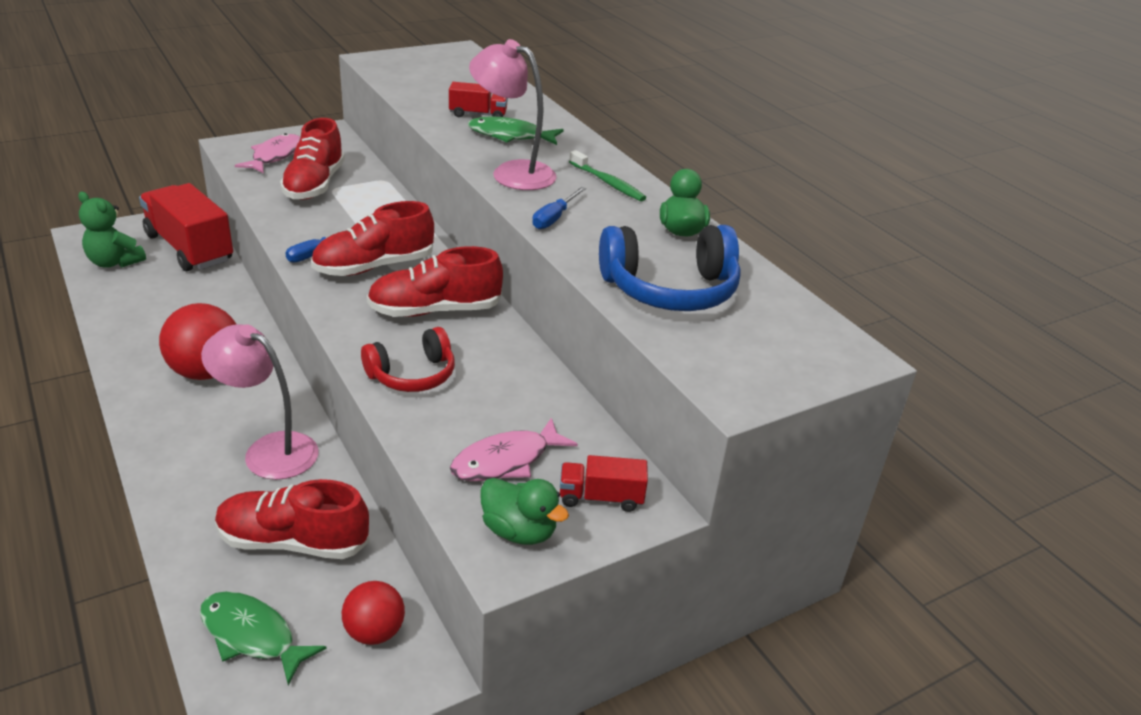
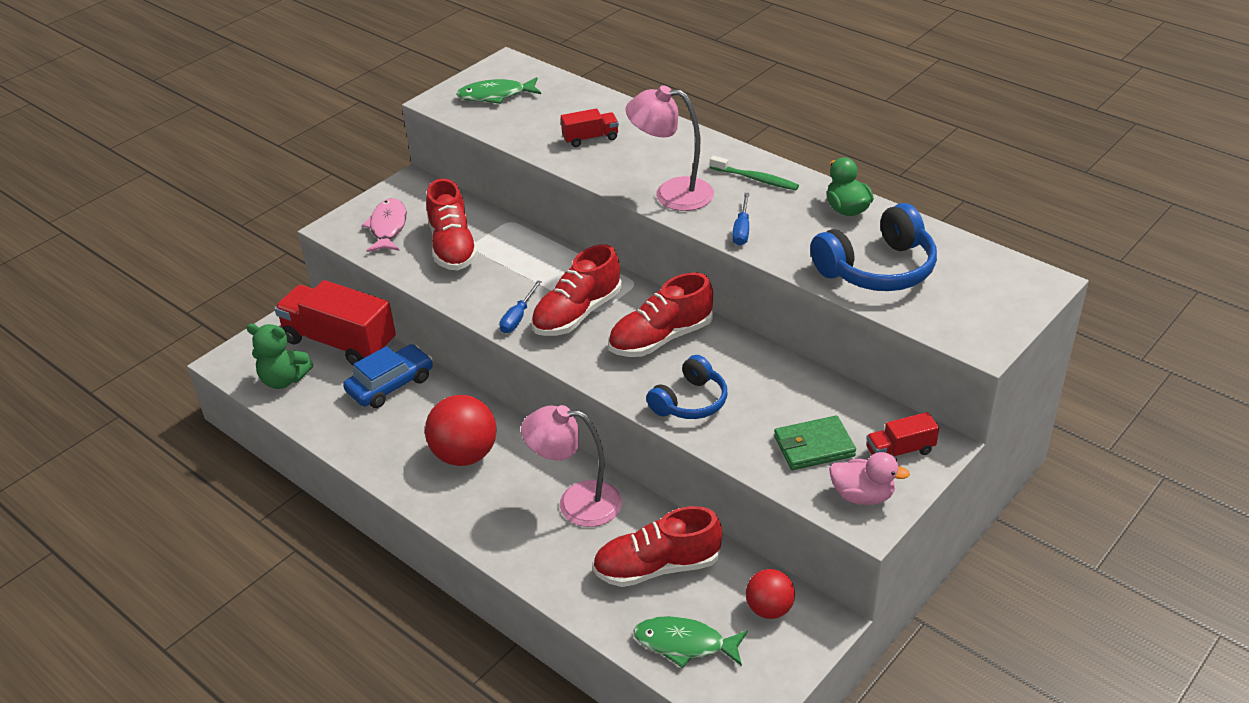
camera: 15 degrees left, 5 degrees up
red headphones [361,327,455,392] -> blue headphones [646,355,727,419]
pink fish [450,418,578,481] -> green wallet [774,416,856,470]
green fish [468,116,564,145] -> green fish moved to [456,77,541,104]
green duck [481,478,569,545] -> pink duck [829,452,910,505]
none -> blue car [343,344,433,408]

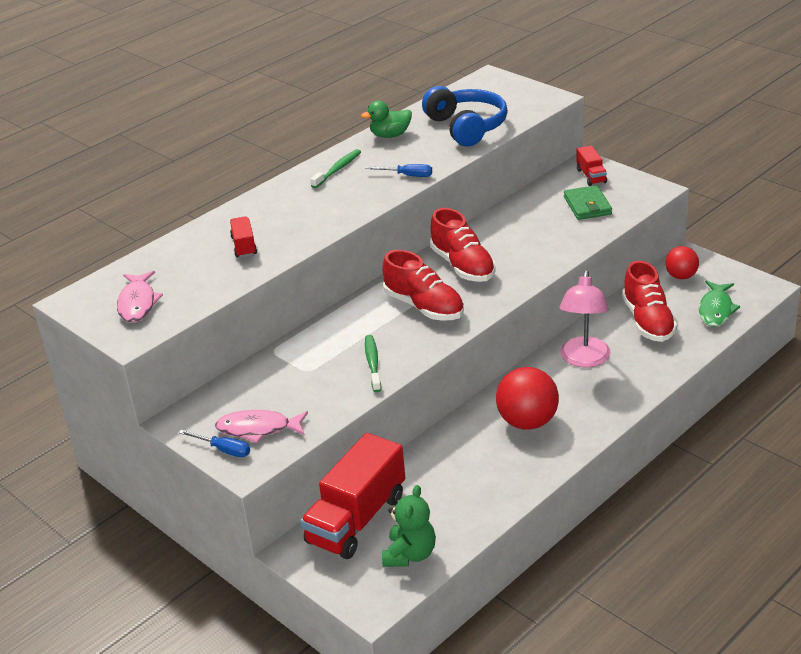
camera: 85 degrees left, 5 degrees down
blue car [343,344,433,408] -> none
red shoe [426,179,478,270] -> none
green fish [456,77,541,104] -> pink fish [117,271,163,323]
blue screwdriver [499,280,542,333] -> blue screwdriver moved to [179,430,250,457]
pink lamp [625,85,714,211] -> none
blue headphones [646,355,727,419] -> none
pink duck [829,452,910,505] -> none
none -> green toothbrush [365,335,381,392]

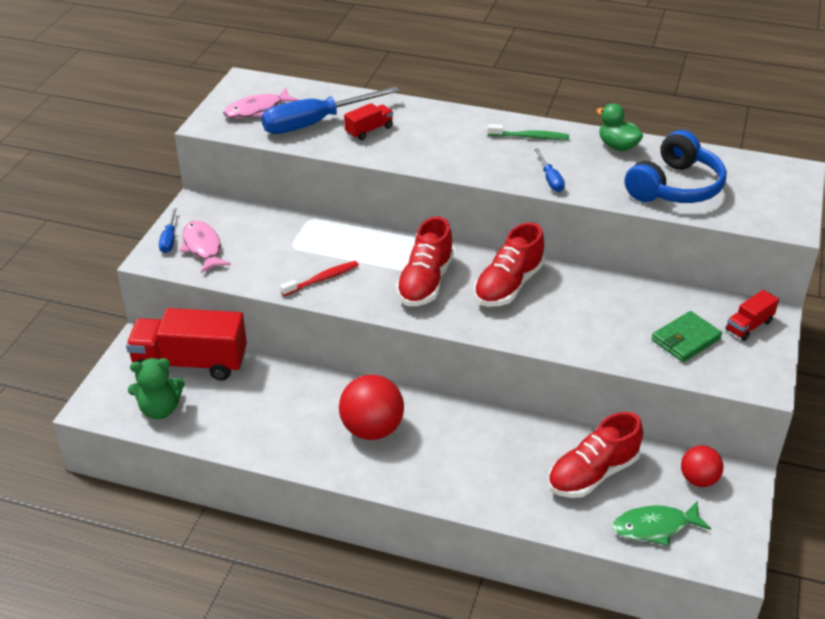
camera: 60 degrees right, 5 degrees up
green toothbrush [365,335,381,392] -> red toothbrush [280,261,359,296]
pink lamp [560,270,610,367] -> none
none -> blue screwdriver [261,86,400,134]

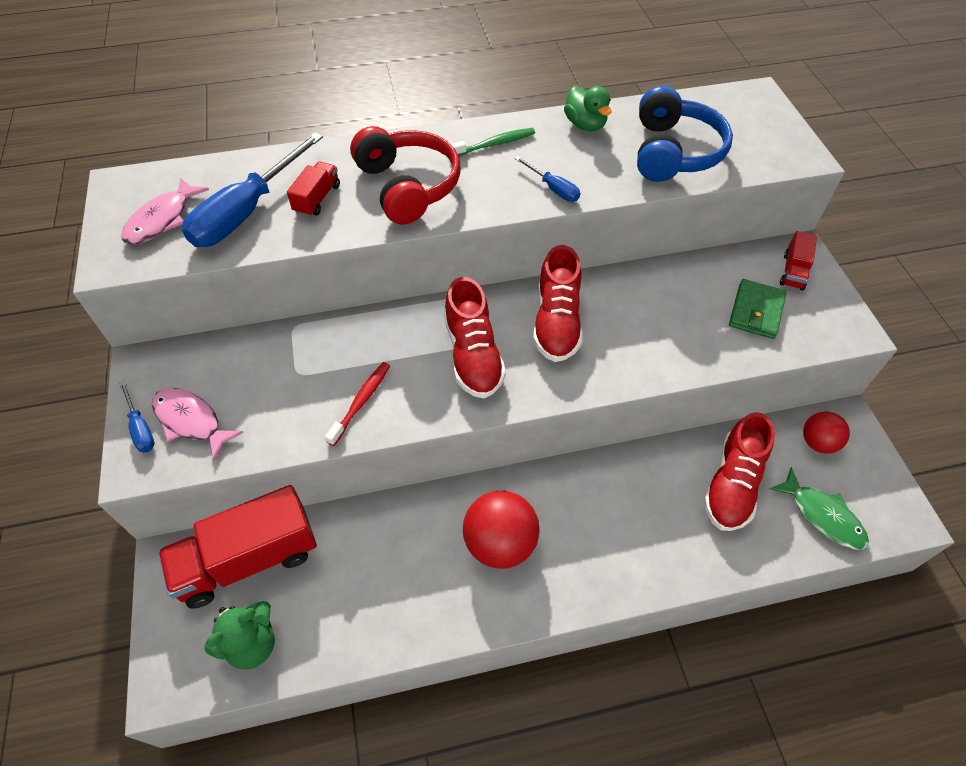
camera: 30 degrees left, 15 degrees up
green duck [596,103,643,151] -> green duck turned 135 degrees counterclockwise [564,86,612,131]
green fish [612,501,711,546] -> green fish turned 90 degrees counterclockwise [770,467,869,550]
none -> red headphones [350,126,461,224]

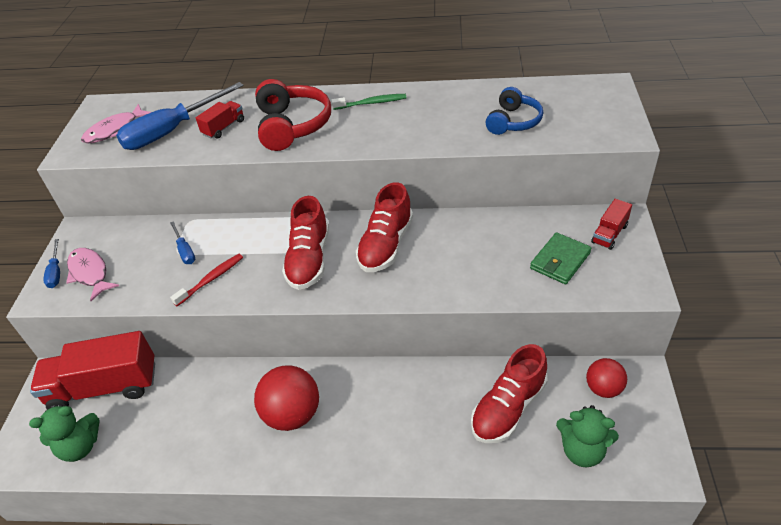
camera: 20 degrees right, 10 degrees down
blue screwdriver [515,156,580,202] -> blue screwdriver moved to [170,221,195,264]
green duck [564,86,612,131] -> none
blue headphones [637,86,733,182] -> blue headphones [486,87,543,135], size x0.65
green fish [770,467,869,550] -> green teddy bear [556,405,619,467]

